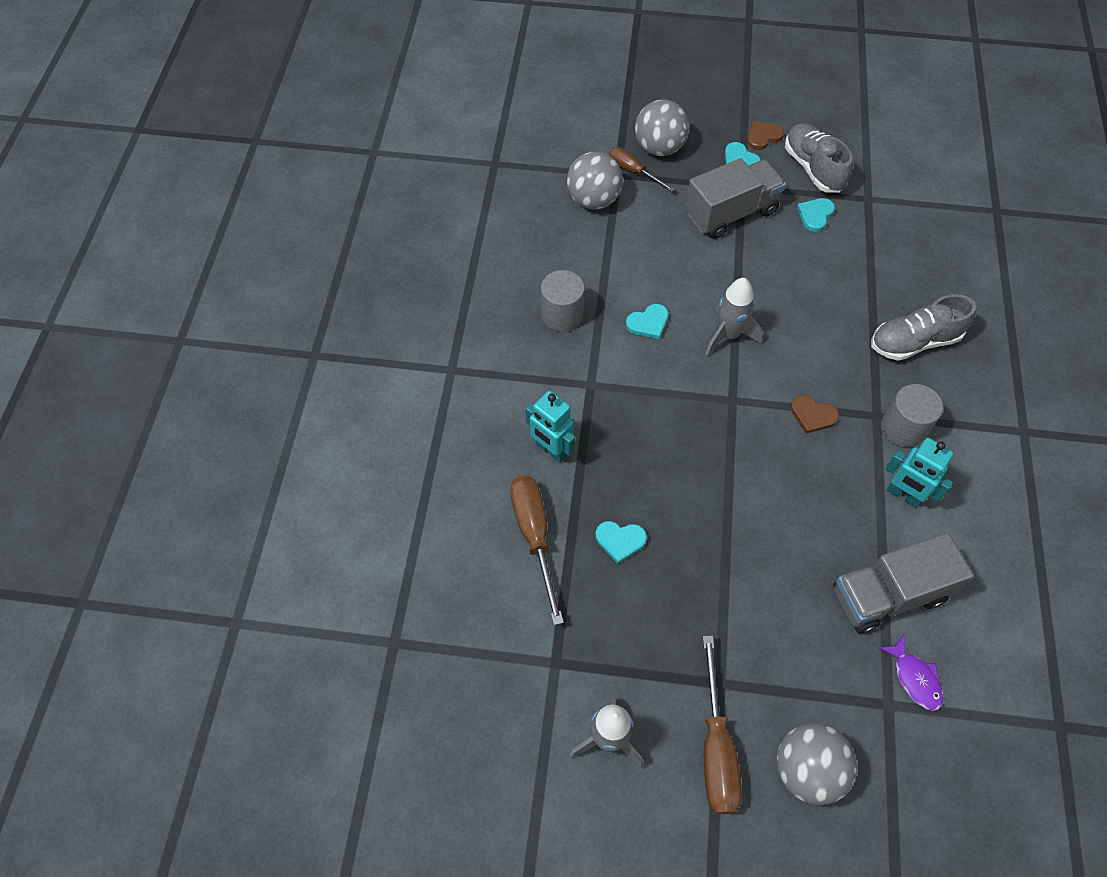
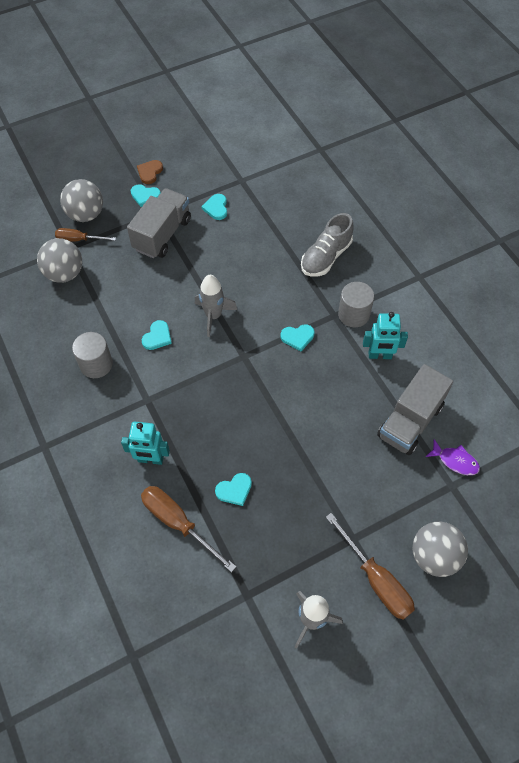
camera: 35 degrees left, 0 degrees up
grey shoe [785,123,853,193] -> none
brown heart [791,395,839,434] -> turquoise heart [281,324,315,351]

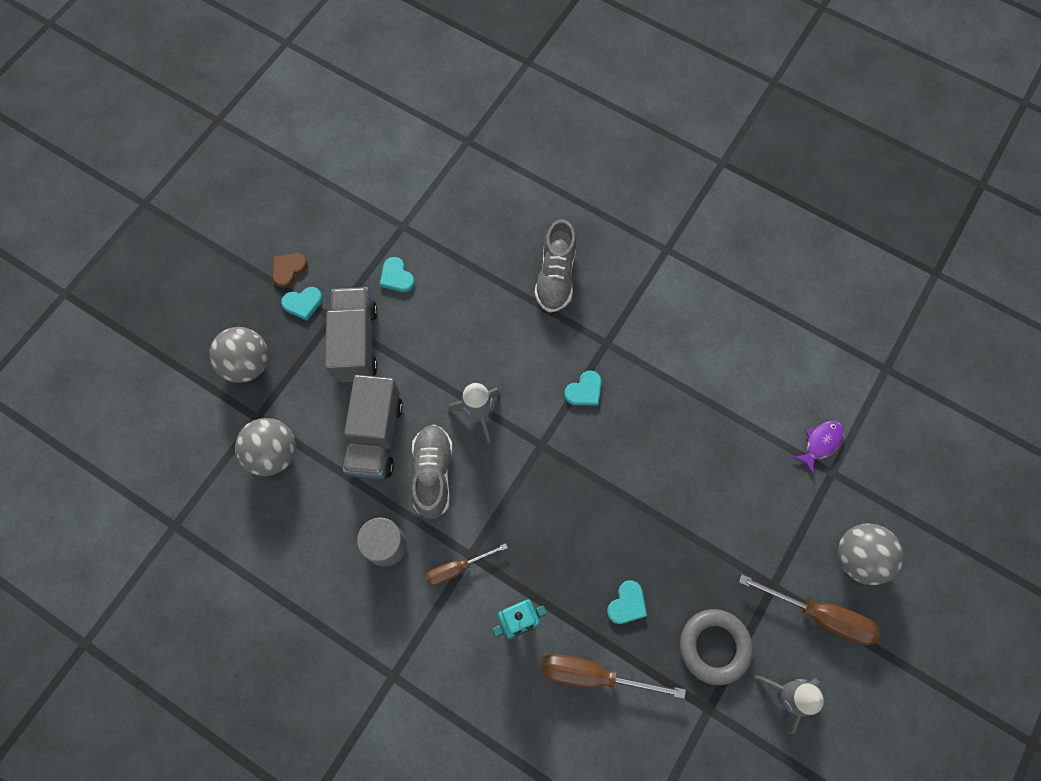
camera: 30 degrees left, 10 degrees up
brown screwdriver [55,228,116,241] -> brown screwdriver moved to [426,543,508,586]
brown heart [137,160,163,184] -> brown heart turned 45 degrees clockwise [272,253,308,288]
turquoise heart [142,320,172,350] -> grey shoe [411,425,452,520]
grey cylinder [338,282,374,327] -> none
turquoise robot [363,312,408,359] -> none
grey truck [377,364,453,455] -> grey truck moved to [343,375,403,479]
purple fish [425,439,480,475] -> purple fish turned 45 degrees counterclockwise [793,421,844,475]
none -> grey ring [680,609,753,685]

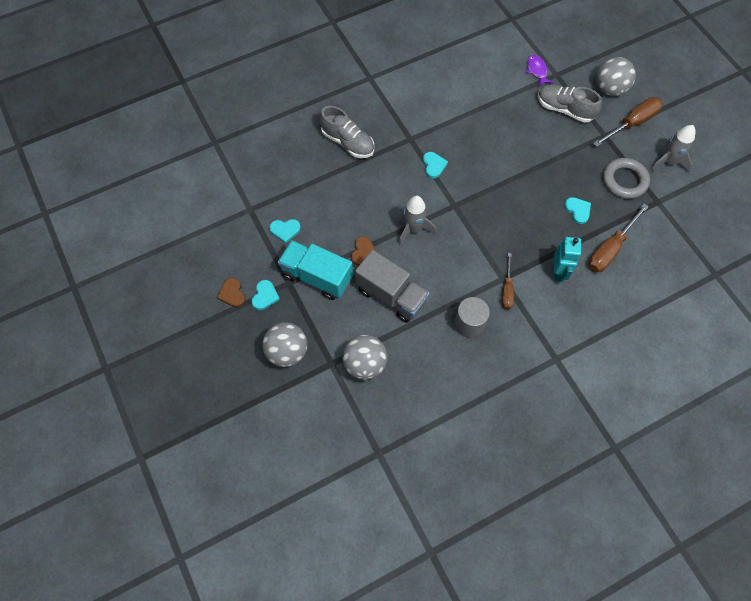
camera: 60 degrees left, 5 degrees down
grey truck [325,287,378,382] -> turquoise truck [278,240,353,300]
grey shoe [411,425,452,520] -> grey shoe moved to [538,84,602,123]
none -> brown heart [351,236,377,266]

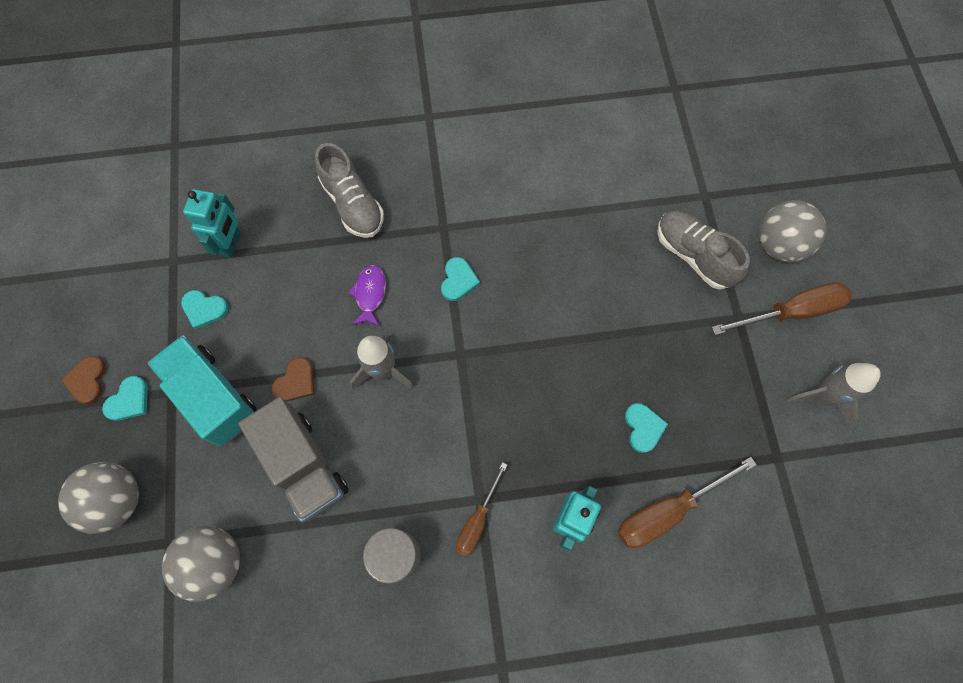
camera: 20 degrees right, 5 degrees up
purple fish [526,55,553,86] -> purple fish moved to [348,265,386,326]
grey ring [603,158,650,199] -> none
none -> turquoise robot [183,189,241,258]

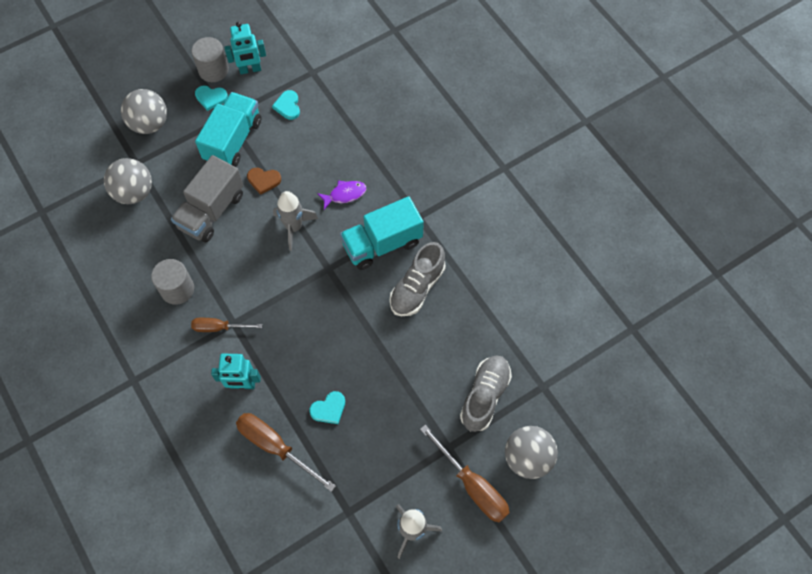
camera: 65 degrees right, 5 degrees down
brown heart [61,356,106,404] -> grey cylinder [192,37,229,82]
turquoise robot [183,189,241,258] -> turquoise robot moved to [224,22,266,74]
grey shoe [315,143,384,238] -> grey shoe moved to [390,242,446,316]
turquoise heart [441,257,480,301] -> turquoise truck [340,196,424,270]

